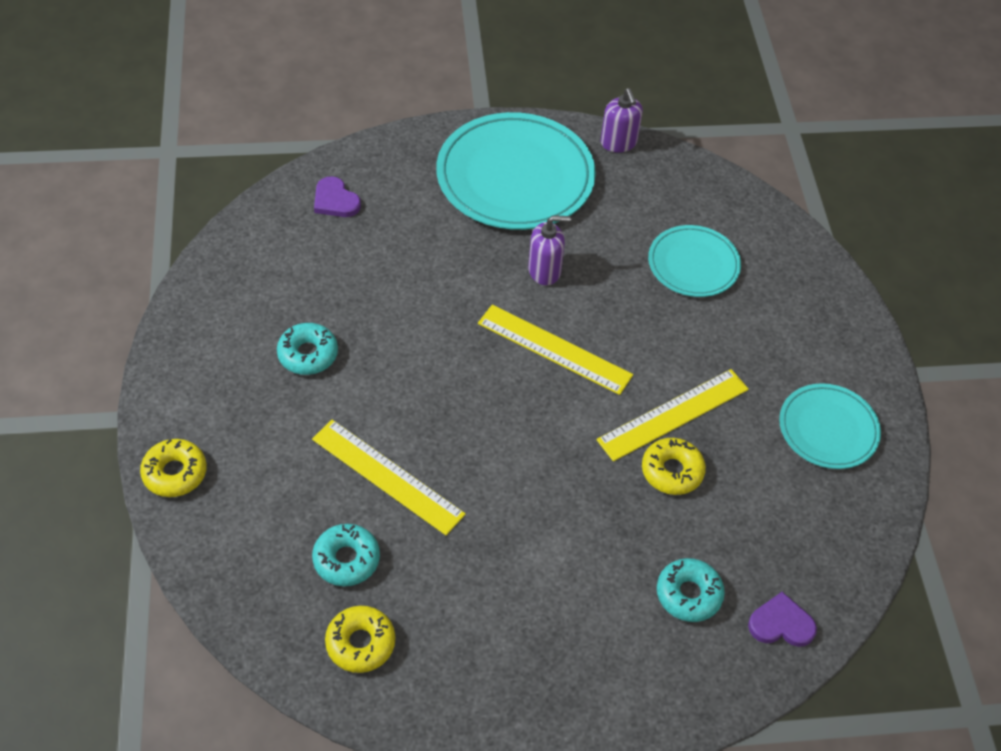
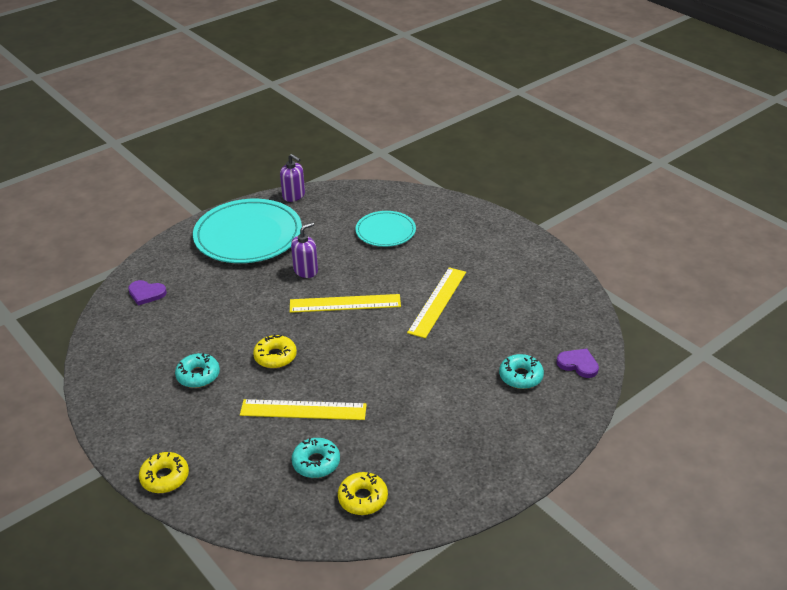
camera: 30 degrees left, 15 degrees down
yellow donut [642,438,706,495] -> yellow donut moved to [253,334,297,368]
purple heart [748,592,817,647] -> purple heart turned 60 degrees clockwise [556,349,599,378]
turquoise plate [779,383,881,469] -> none

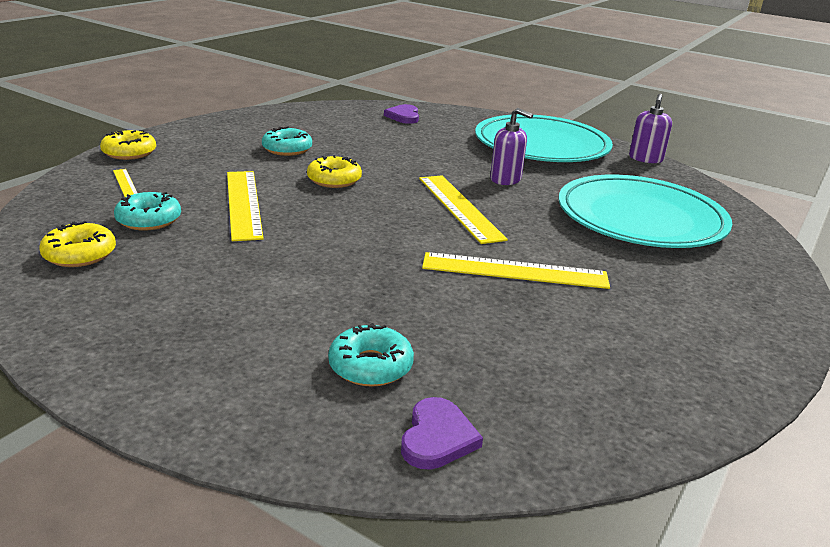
camera: 70 degrees right, 10 degrees down
turquoise plate [356,211,416,247] -> turquoise plate [559,174,733,248], size x1.79
none -> yellow ruler [113,169,137,197]

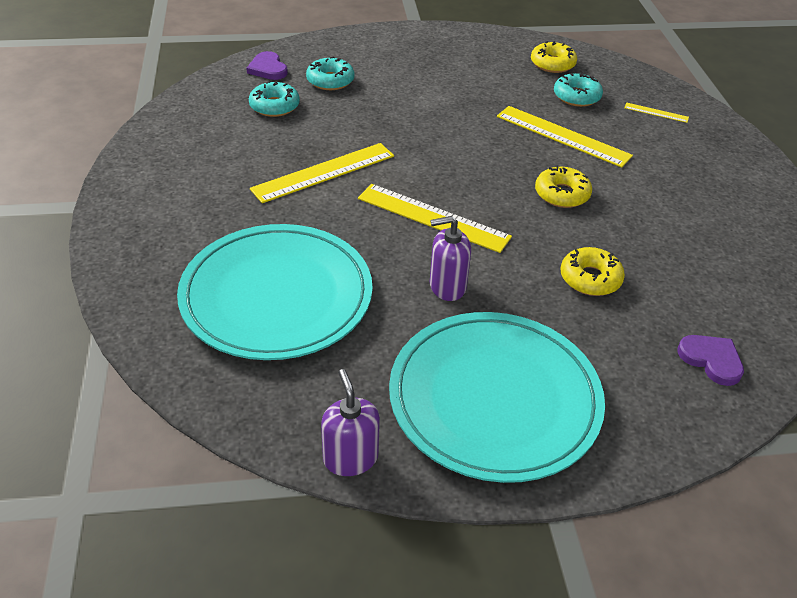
camera: 140 degrees right, 15 degrees up
yellow donut [100,130,156,160] -> yellow donut moved to [561,247,625,296]
turquoise donut [262,126,312,156] -> turquoise donut moved to [249,81,300,117]

